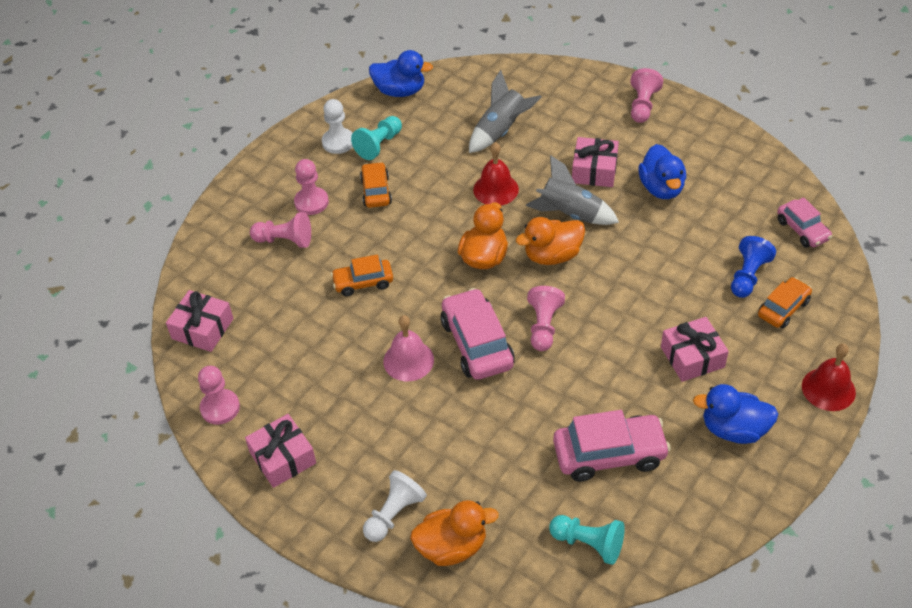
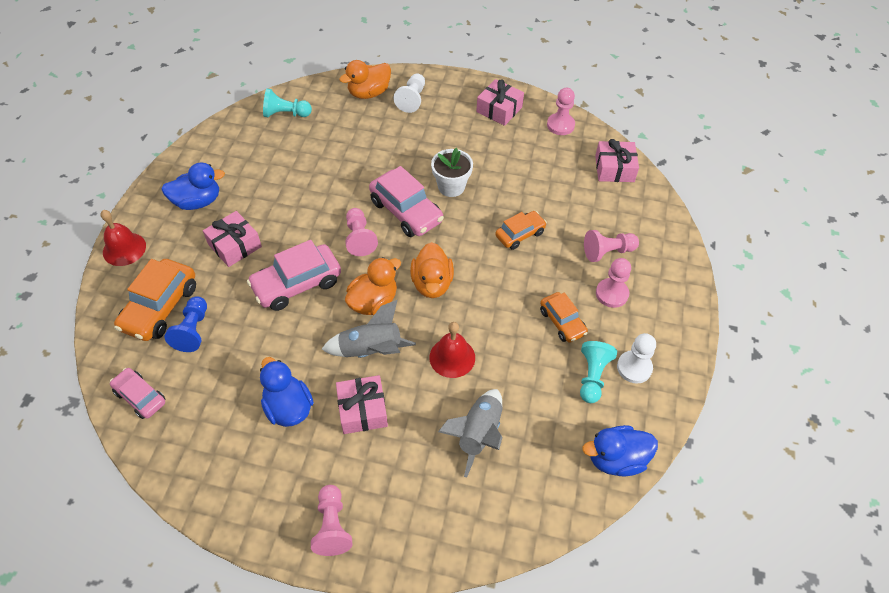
camera: 155 degrees right, 5 degrees up
pink bell [383,315,434,381] -> white flower pot [431,148,473,197]
pink car [553,410,671,482] -> pink car moved to [247,240,341,311]
orange car [758,277,812,328] -> orange car [114,259,196,341], size x1.64

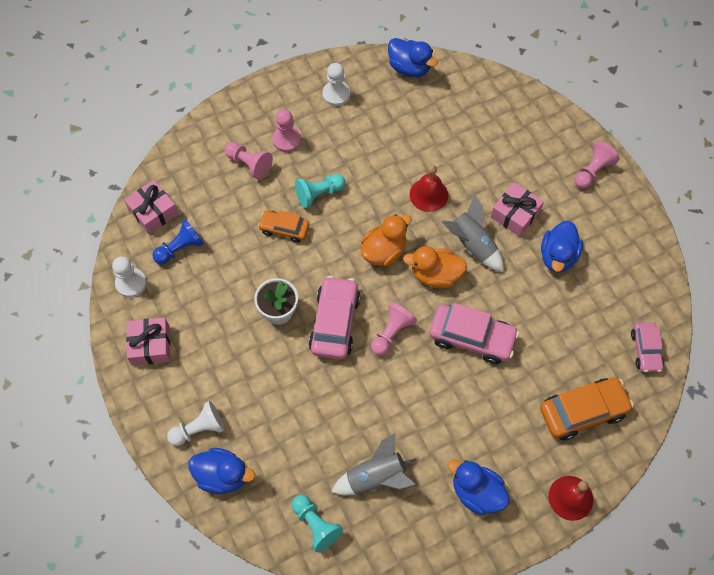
camera: 130 degrees left, 10 degrees up
blue pawn [165,296,207,352] -> blue pawn moved to [153,219,204,264]
pink gift [203,211,262,267] -> none
orange duck [339,60,391,99] -> blue duck [188,448,255,494]
grey rocket [438,389,503,478] -> grey rocket moved to [331,433,416,495]
orange car [540,292,588,343] -> none
pink pawn [547,88,575,135] -> white pawn [112,256,147,297]
turquoise pawn [580,341,617,403] -> turquoise pawn moved to [295,174,346,208]

